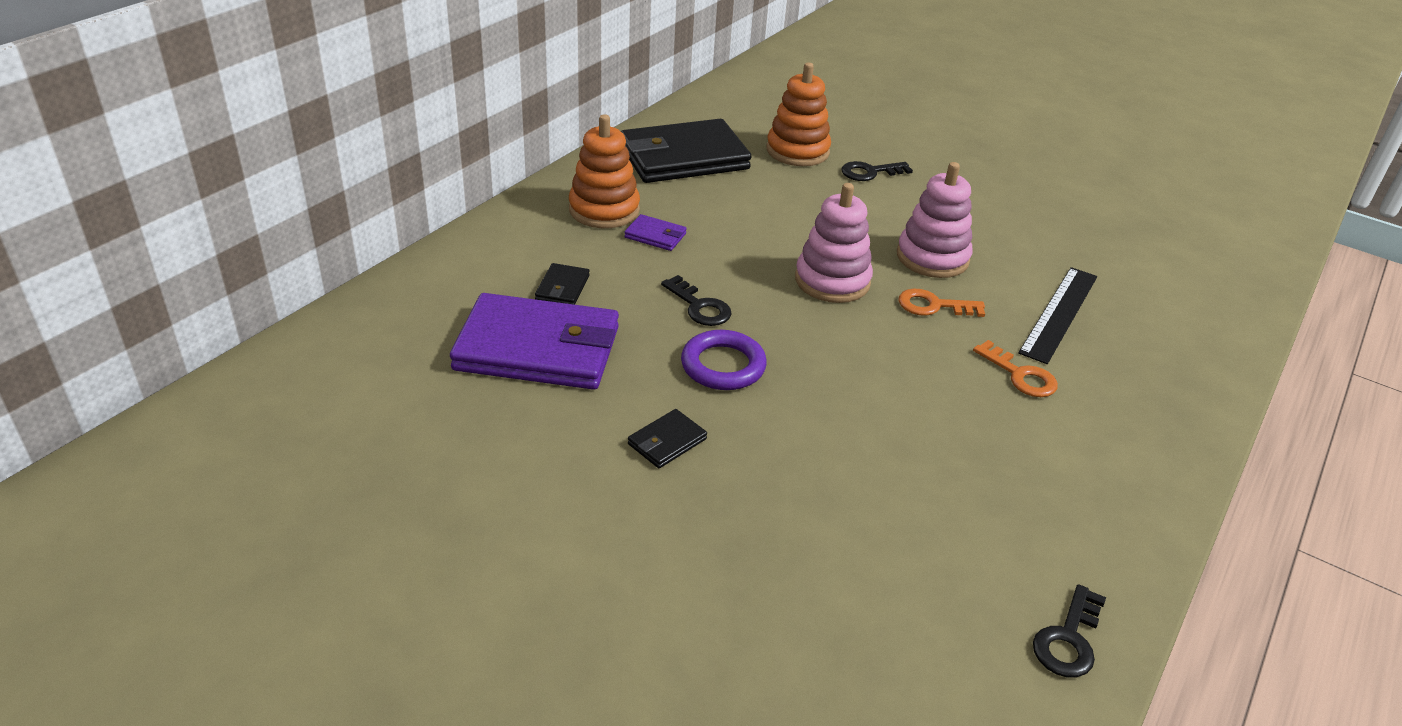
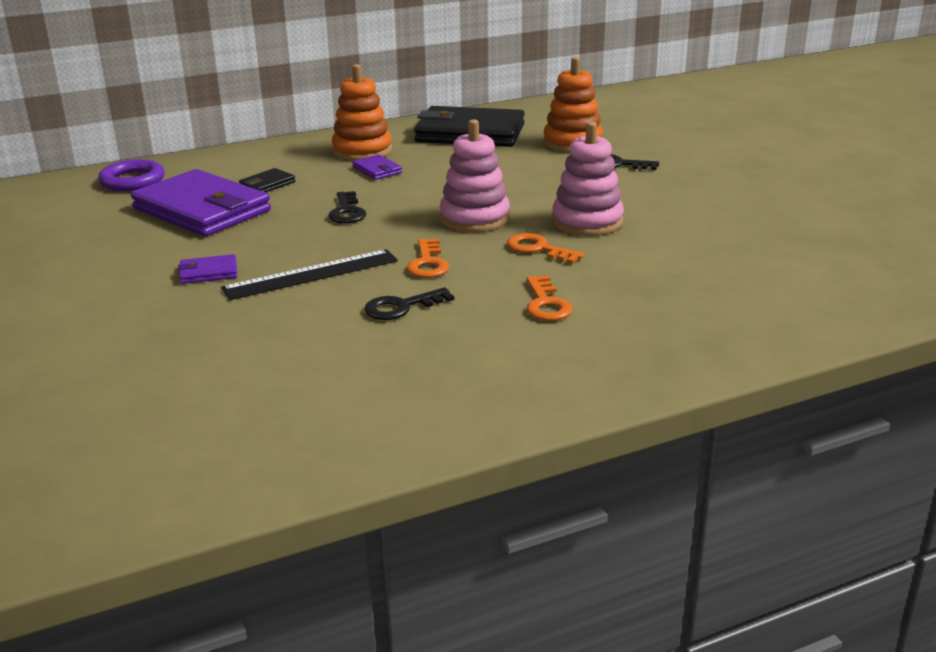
camera: 35 degrees right, 10 degrees down
black wallet [628,409,707,468] -> purple wallet [178,254,237,284]
purple ring [681,330,767,390] -> purple ring moved to [98,159,165,191]
black ruler [1018,267,1097,364] -> black ruler moved to [221,249,398,300]
black key [1033,584,1106,677] -> black key moved to [364,287,454,320]
none -> orange key [407,239,449,278]

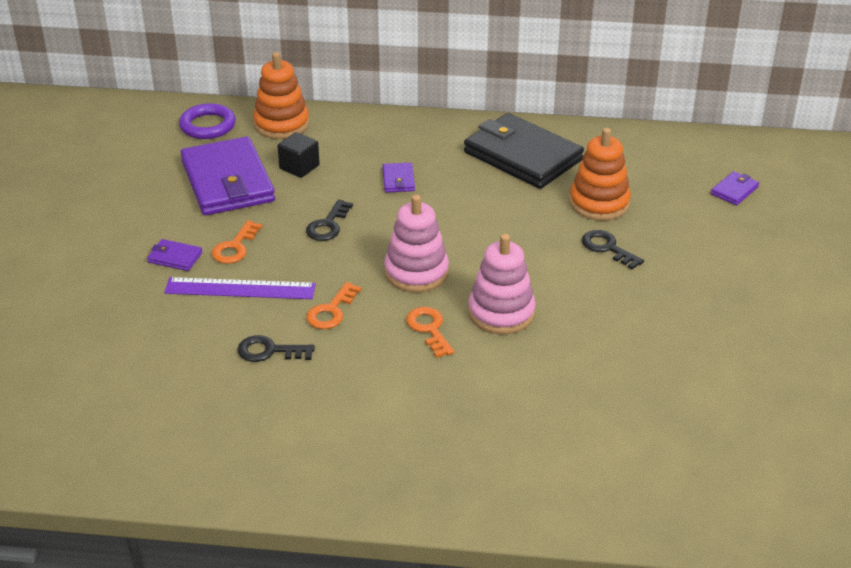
camera: 30 degrees right, 10 degrees up
black ruler [221,249,398,300] -> purple ruler [164,277,316,299]
black wallet [239,168,295,192] -> black cube [277,132,320,178]
orange stacking toy [332,64,392,161] -> orange stacking toy moved to [253,52,309,139]
orange key [526,275,572,321] -> orange key moved to [212,221,262,264]
none -> purple wallet [711,171,759,205]

